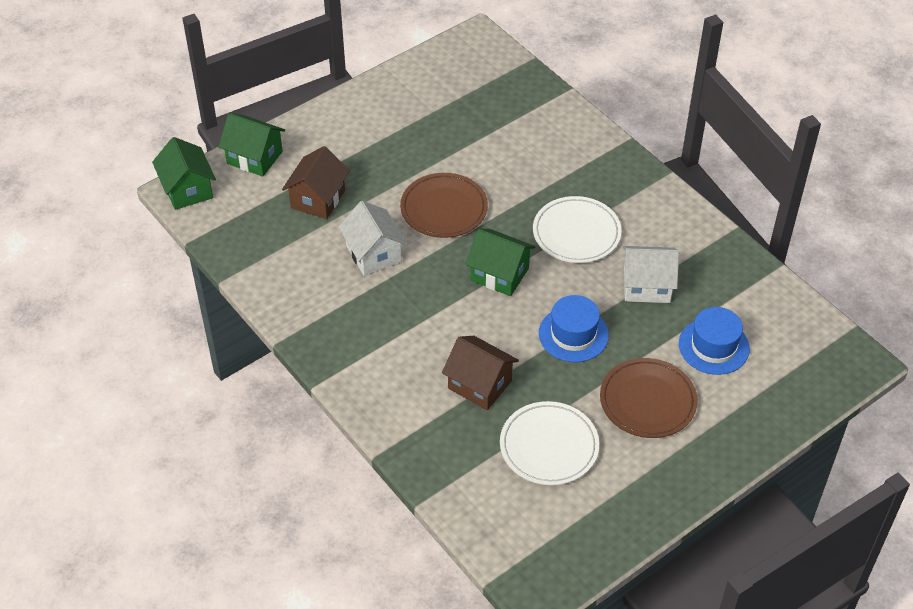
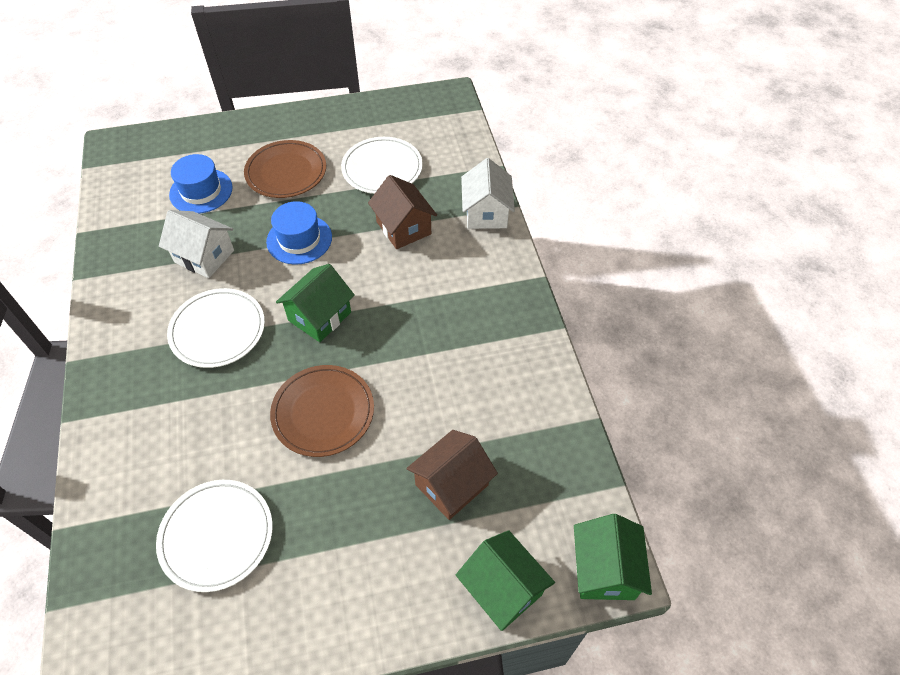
camera: 155 degrees left, 5 degrees up
white house [338,201,407,276] -> white house moved to [461,158,515,229]
green house [466,229,535,296] -> green house turned 75 degrees clockwise [276,264,355,342]
none -> white plate [156,480,273,592]

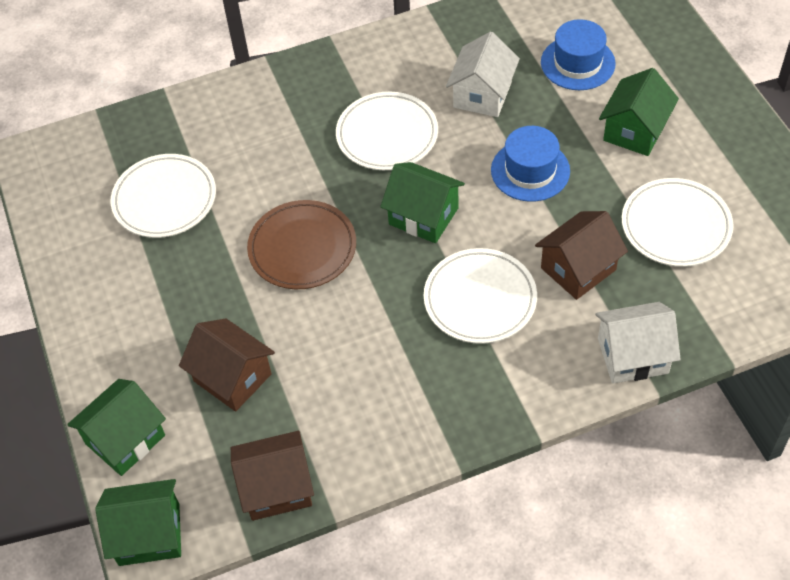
camera: 85 degrees right, 0 degrees up
brown plate [244,140,326,198] -> green house [599,68,679,156]
none -> brown house [231,431,314,521]
none -> white plate [424,248,537,344]

